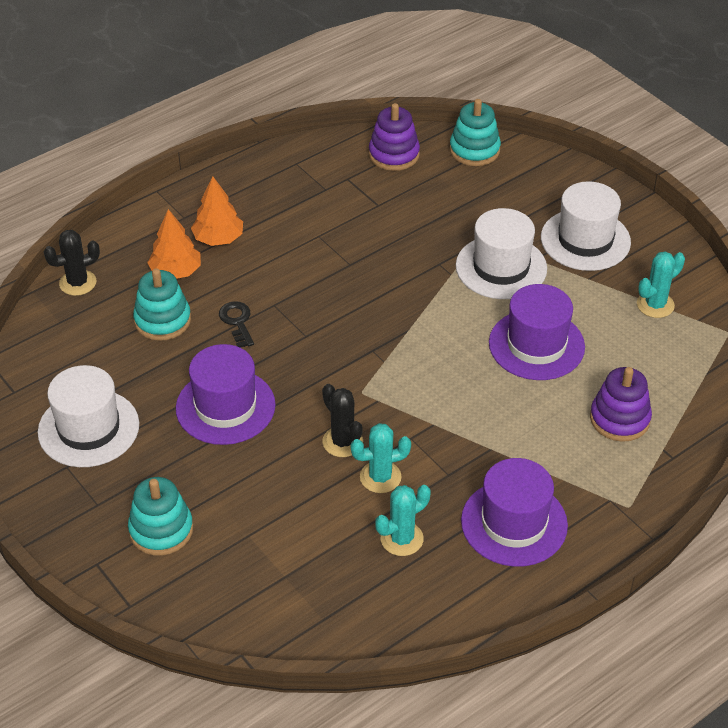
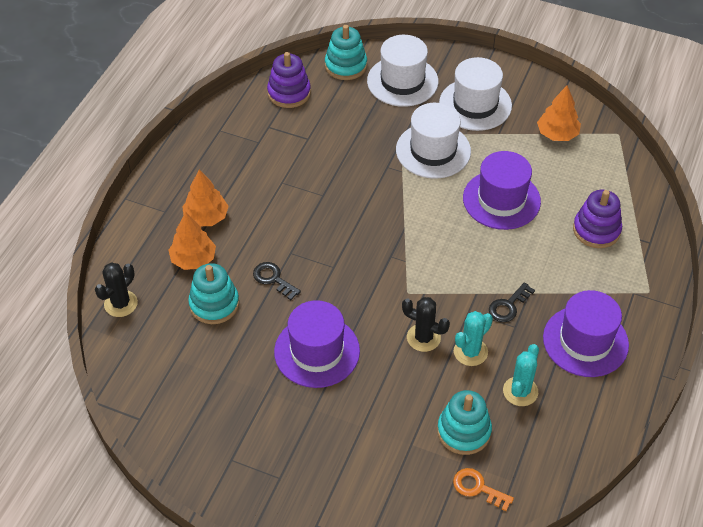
camera: 30 degrees left, 5 degrees up
white hat [38,365,139,467] -> white hat moved to [367,35,439,107]
turquoise stacking toy [128,477,193,556] -> turquoise stacking toy moved to [437,390,492,455]
turquoise cactus [637,251,685,318] -> orange tree [537,85,581,141]
none -> orange key [453,468,514,511]
none -> black key [489,282,535,322]

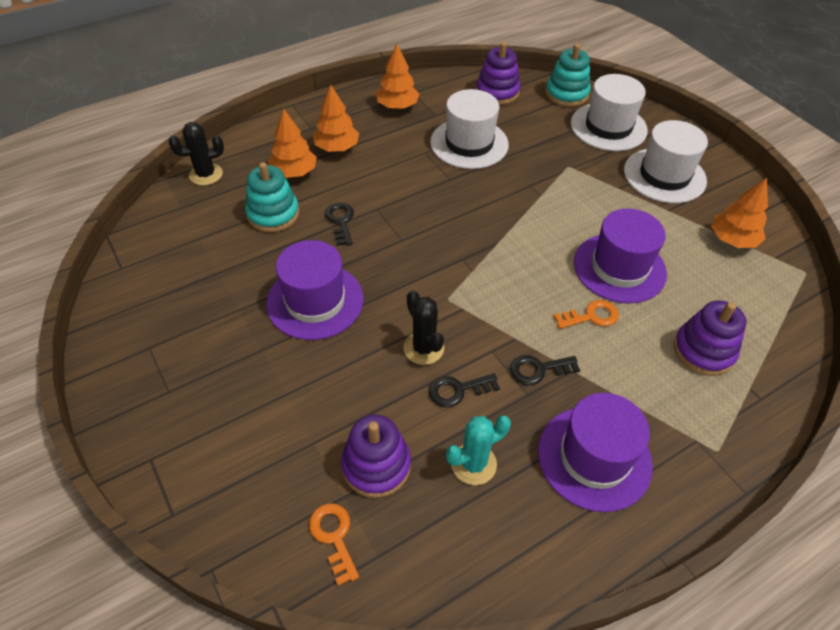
camera: 35 degrees right, 0 degrees up
white hat [396,103,471,179] -> white hat moved to [430,89,509,169]
turquoise stacking toy [437,390,492,455] -> purple stacking toy [341,415,411,498]
turquoise cactus [454,311,493,366] -> black key [428,373,500,407]
none -> orange tree [376,44,419,109]
none -> orange key [554,300,619,329]

